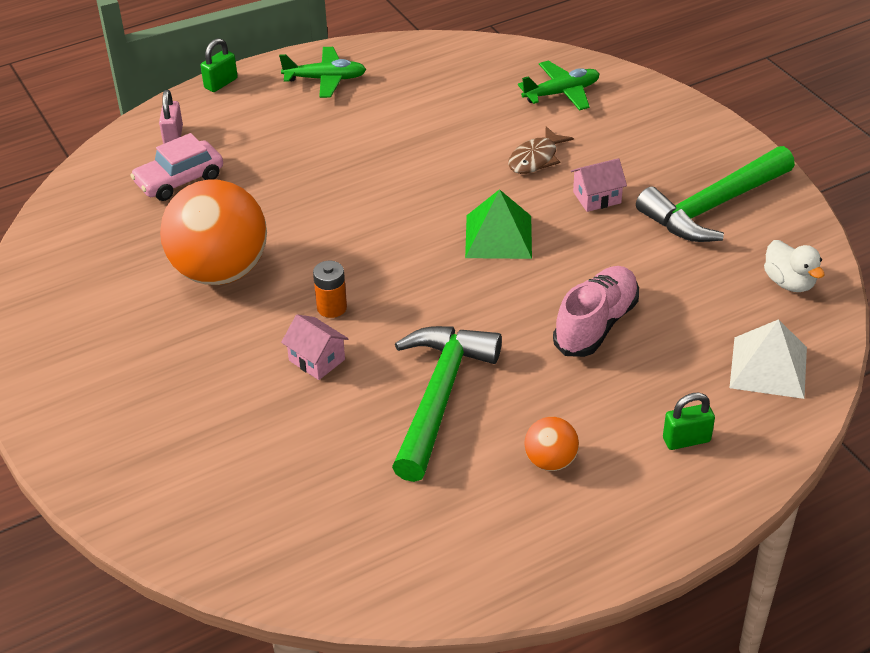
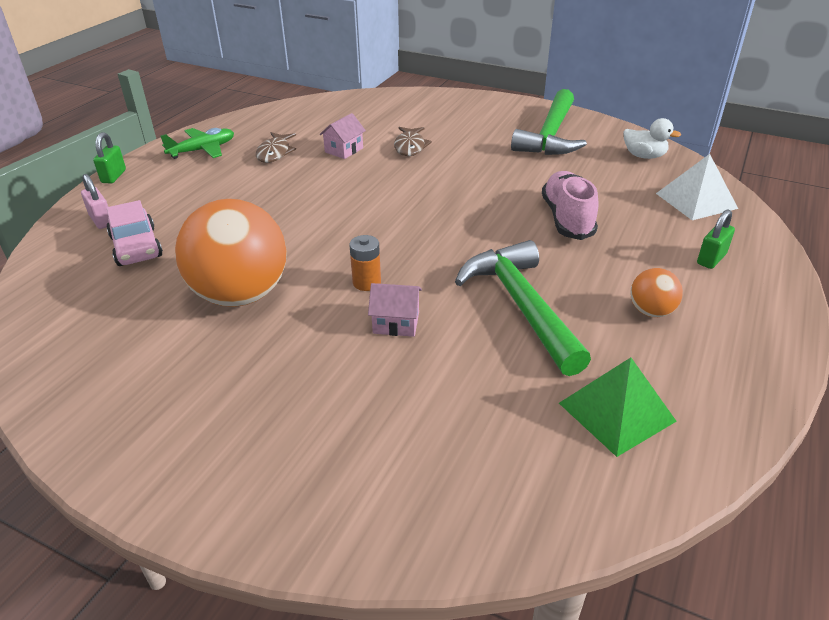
camera: 35 degrees left, 5 degrees down
pink car [130,133,223,201] -> pink car turned 45 degrees counterclockwise [107,200,163,266]
green pyramid [465,189,532,259] -> green pyramid moved to [559,357,677,457]
green plane [518,61,599,111] -> none
pink house [571,158,627,212] -> pink house moved to [320,113,366,159]
none -> brown fish [256,132,296,163]

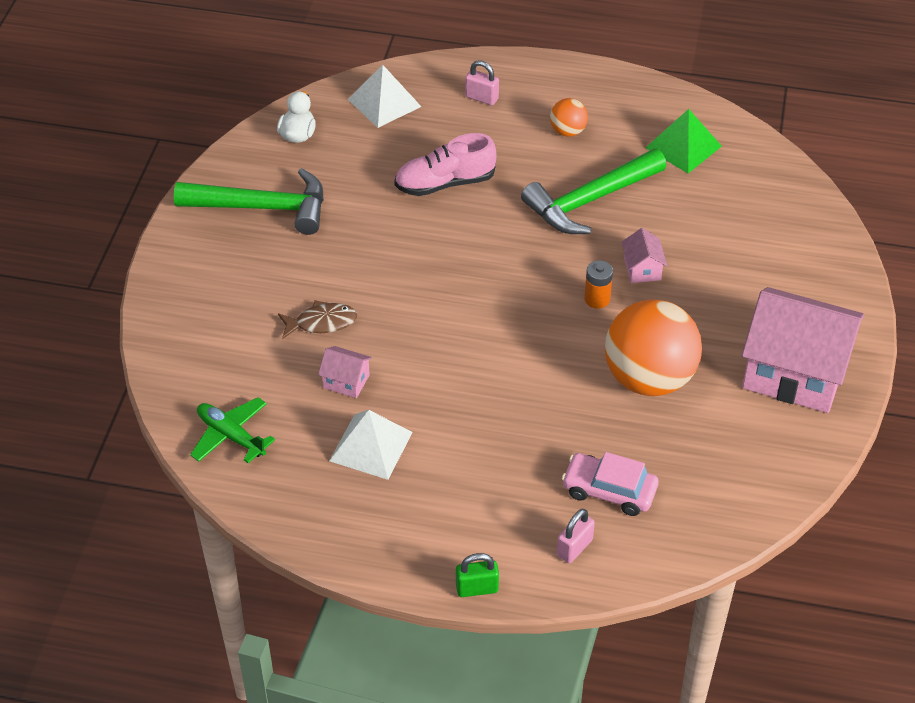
camera: 105 degrees left, 10 degrees up
pink car [107,200,163,266] -> pink car turned 120 degrees counterclockwise [562,452,659,516]
green plane [161,128,234,159] -> green plane moved to [190,397,275,463]
brown fish [256,132,296,163] -> white pyramid [329,410,413,480]
green padlock [697,209,735,269] -> pink padlock [465,60,499,105]
none -> pink house [742,287,864,413]

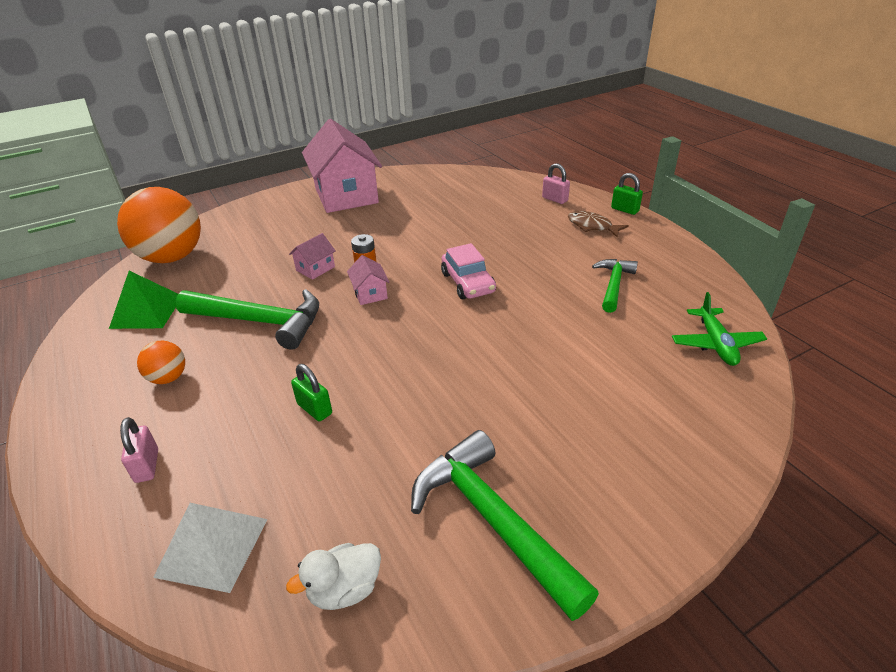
camera: 130 degrees left, 10 degrees down
brown fish [278,300,357,339] -> brown fish moved to [568,211,629,238]
pink house [318,346,372,398] -> pink house moved to [347,255,389,305]
white pyramid [329,410,413,480] -> green hammer [592,259,638,313]
pink shoe [394,133,496,196] -> green padlock [291,364,332,421]
pink padlock [557,509,595,563] -> pink padlock turned 45 degrees clockwise [542,163,570,204]
pink car [562,452,659,516] -> pink car moved to [441,243,496,299]
orange ball [605,299,702,396] -> orange ball moved to [117,187,201,263]

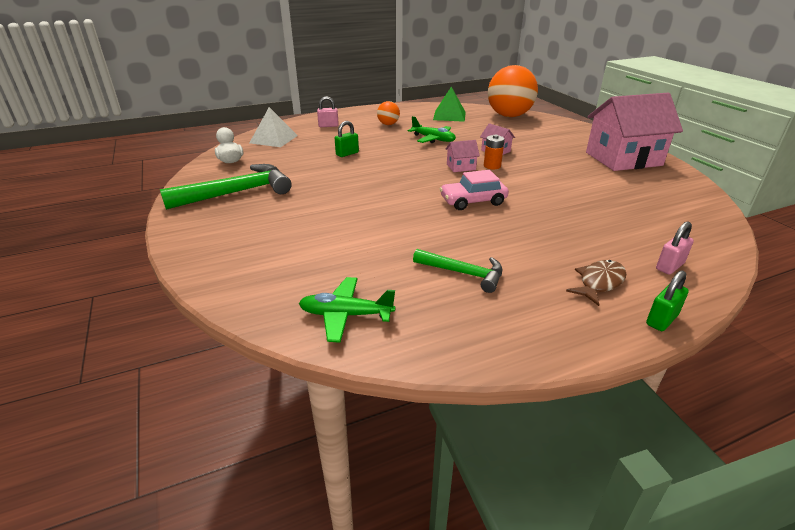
camera: 95 degrees right, 5 degrees down
green hammer [176,289,319,350] -> green plane [408,116,456,143]

